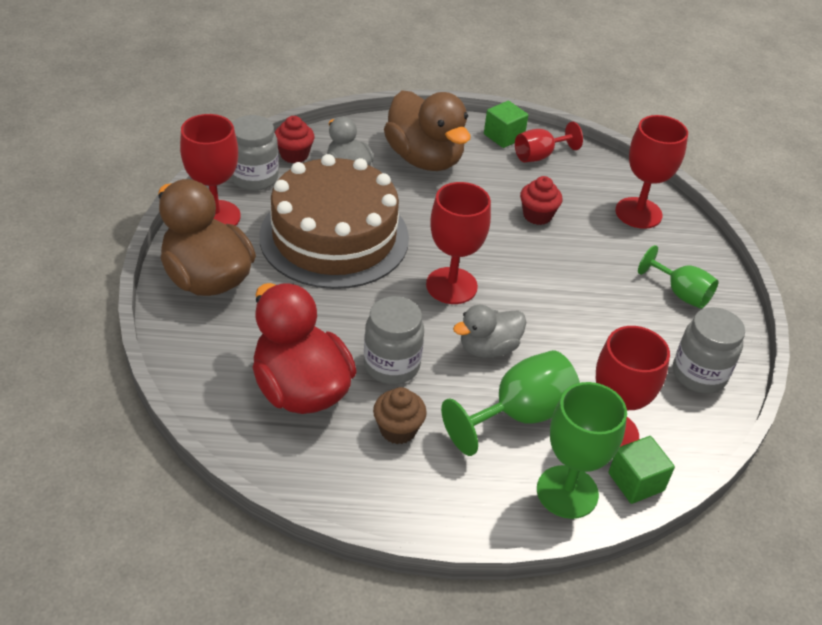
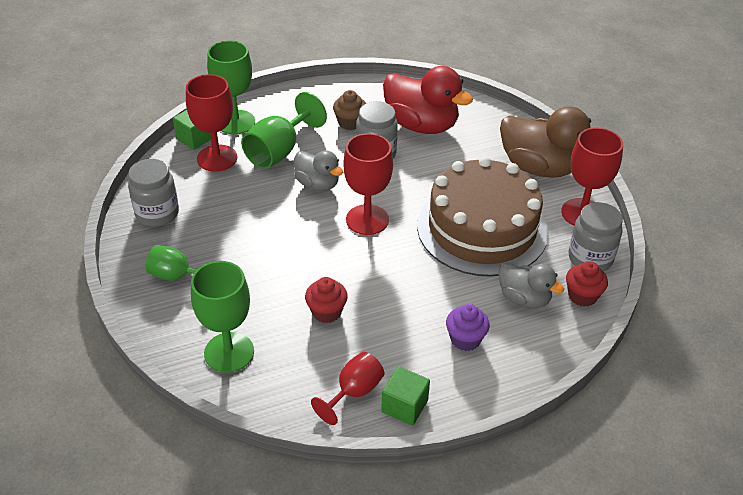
camera: 160 degrees right, 0 degrees up
brown duck [384,90,471,171] -> purple cupcake [446,304,490,351]
grey duck [453,305,526,358] -> grey duck turned 90 degrees clockwise [294,150,343,191]
red goblet [615,115,688,229] -> green goblet [191,261,254,373]

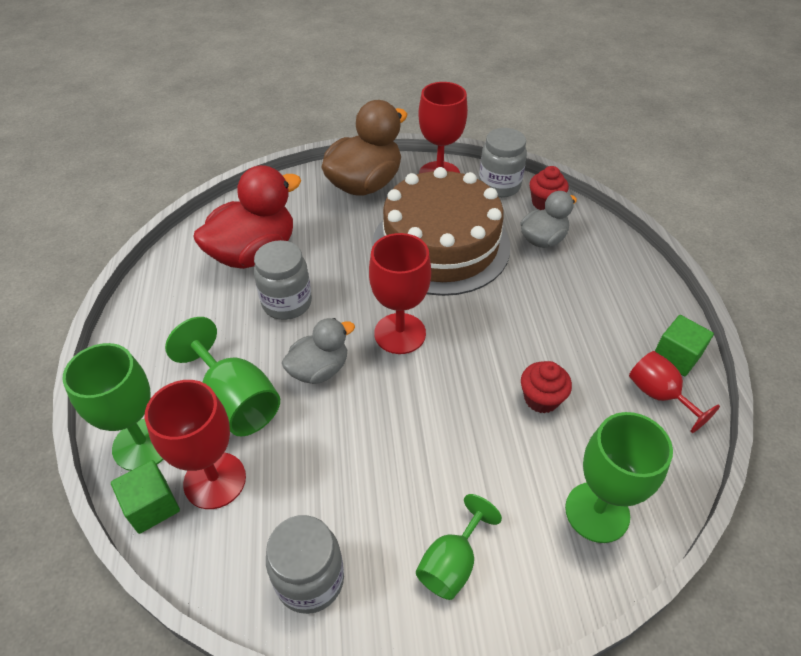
camera: 75 degrees left, 5 degrees up
brown cupcake [333,90,366,130] -> none
purple cupcake [446,304,490,351] -> none

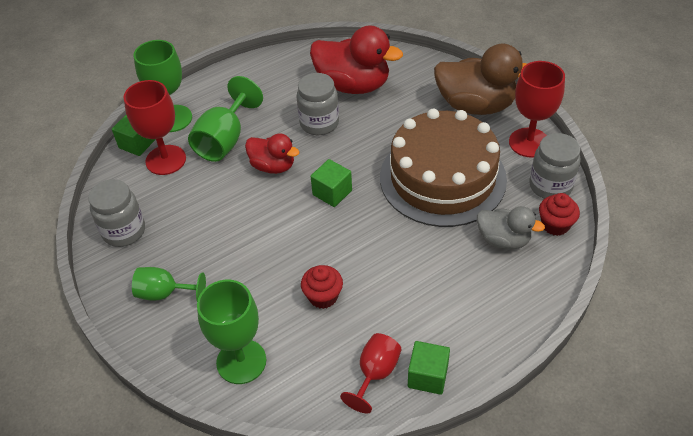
camera: 65 degrees right, 0 degrees up
grey duck [282,318,355,384] -> red duck [245,134,299,174]
red goblet [369,233,431,354] -> green cube [311,159,352,207]

